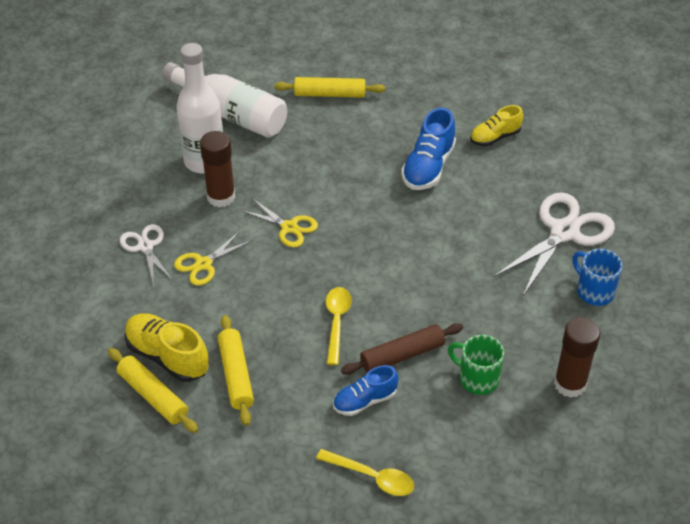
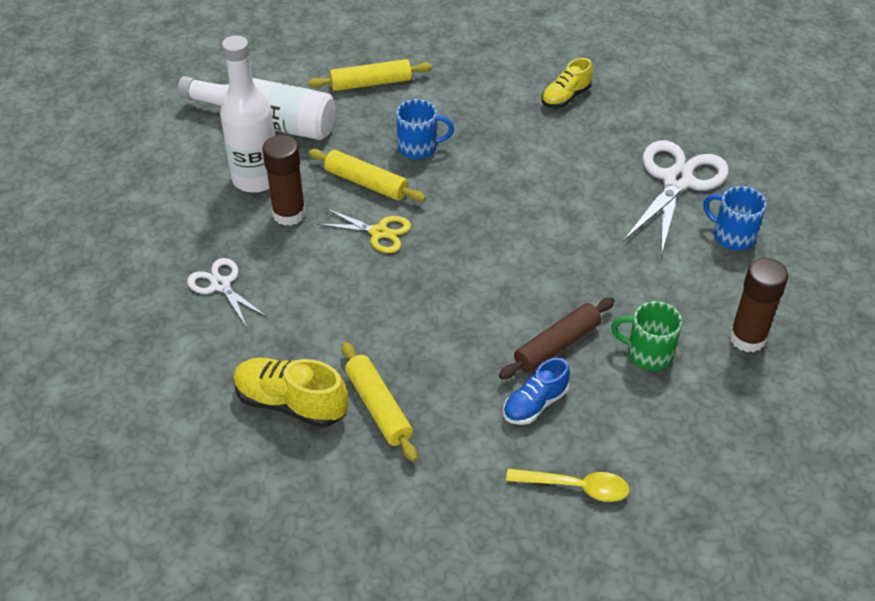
camera: 15 degrees left, 0 degrees up
yellow rolling pin [108,348,198,433] -> yellow rolling pin moved to [308,149,426,202]
yellow scissors [174,230,253,286] -> none
yellow spoon [326,287,352,365] -> none
blue shoe [401,107,456,190] -> none
none -> blue mug [396,99,454,159]

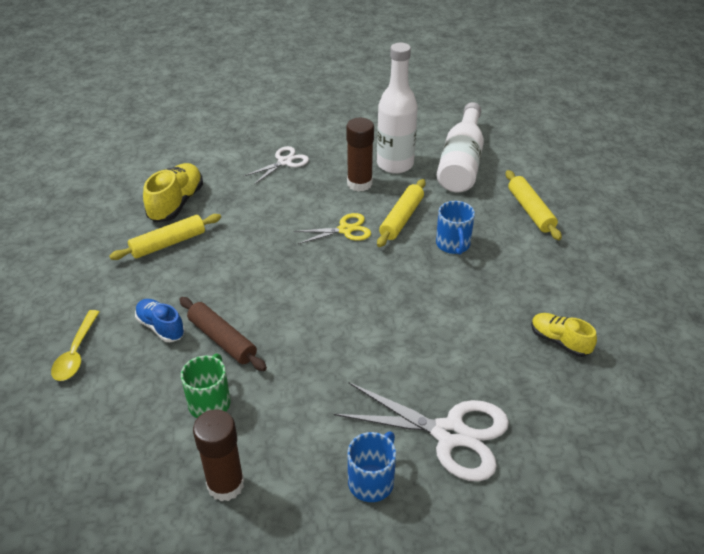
camera: 85 degrees right, 5 degrees down
yellow scissors [317,209,411,253] -> yellow scissors turned 120 degrees counterclockwise [294,213,371,244]

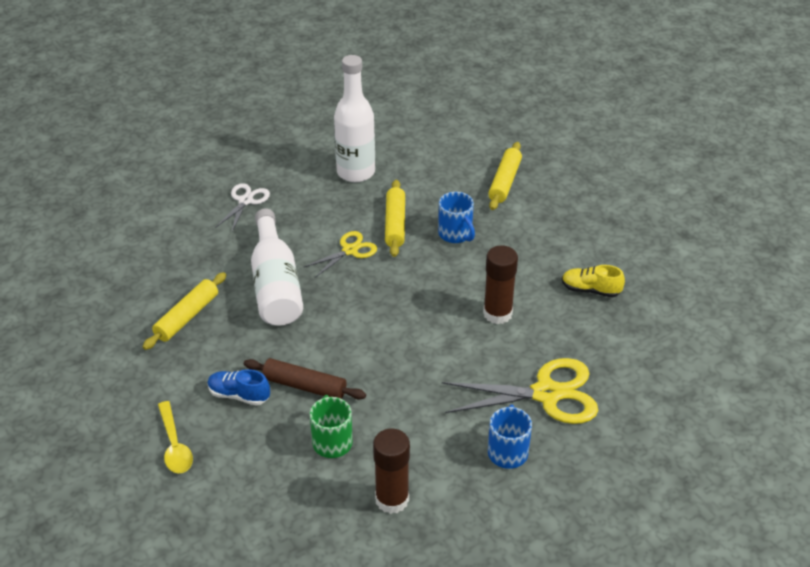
camera: 25 degrees left, 0 degrees up
yellow shoe [143,163,203,222] -> none
white scissors [334,382,509,481] -> yellow scissors [442,358,598,424]
brown glue stick [346,118,374,192] -> brown glue stick moved to [483,245,518,324]
white bottle [437,102,484,192] -> white bottle moved to [251,208,303,326]
yellow rolling pin [506,170,562,240] -> yellow rolling pin turned 60 degrees clockwise [488,142,522,210]

